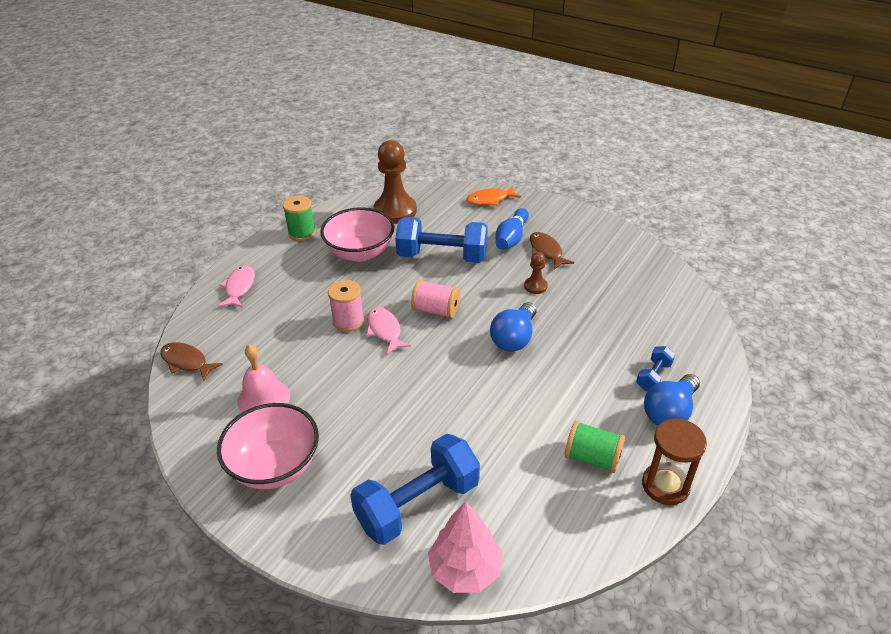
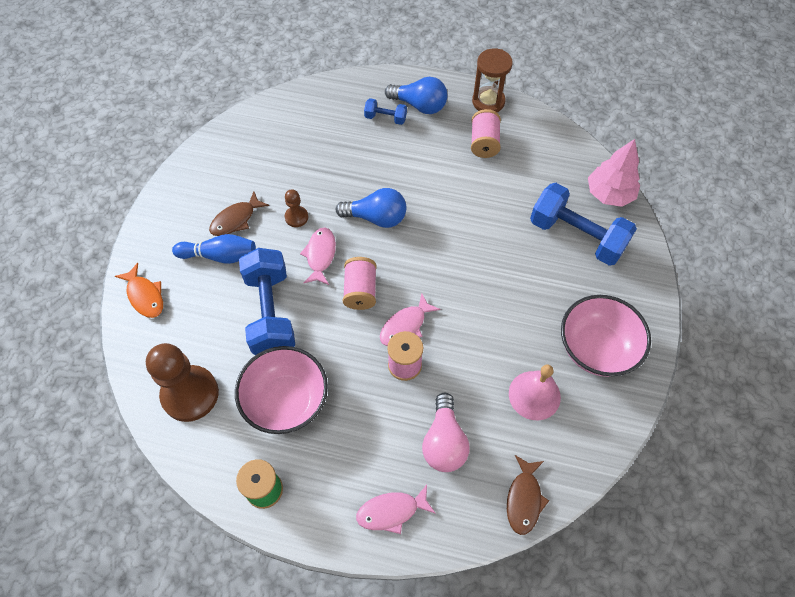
camera: 110 degrees left, 20 degrees up
green spool [565,421,625,473] -> pink spool [471,109,501,158]
none -> pink fish [300,227,336,285]
none -> pink light bulb [422,393,469,472]

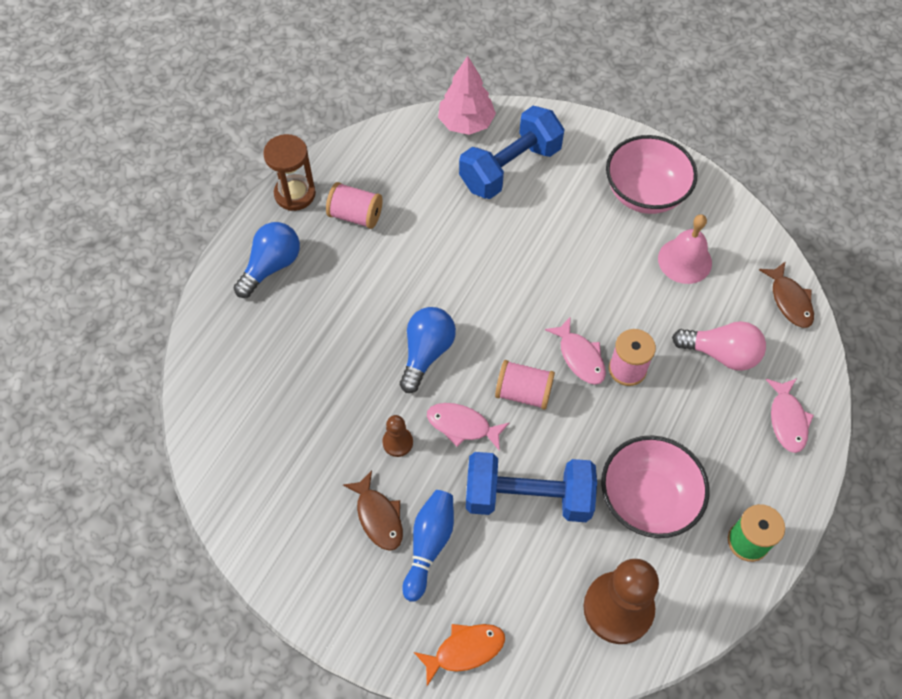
camera: 75 degrees left, 0 degrees up
blue dumbbell [364,98,407,125] -> none
brown fish [507,455,549,535] -> brown fish turned 45 degrees clockwise [759,262,814,328]

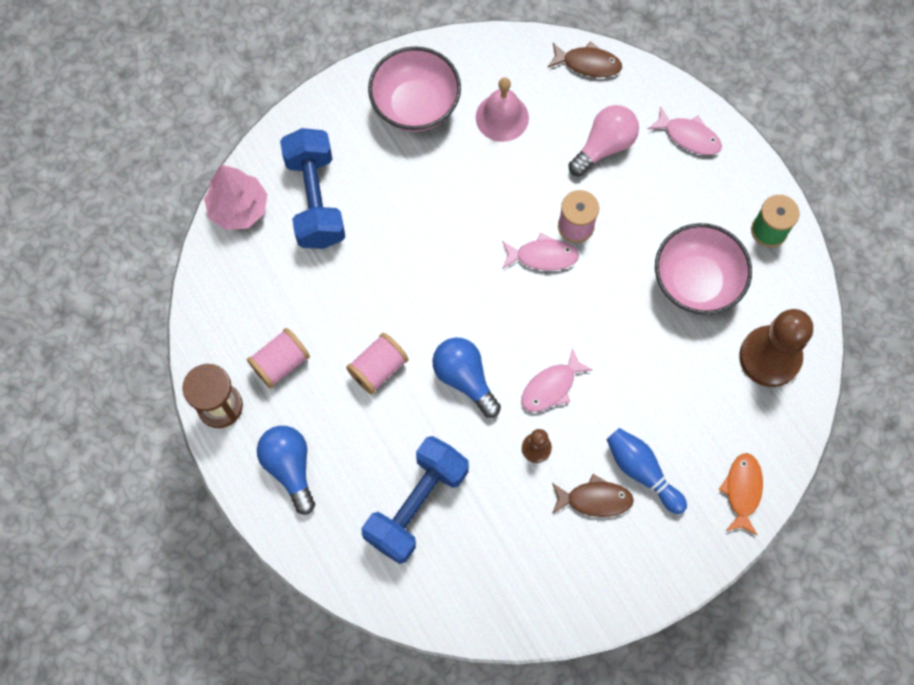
camera: 60 degrees left, 10 degrees up
blue dumbbell [466,452,597,522] -> blue dumbbell moved to [362,436,469,564]
pink spool [495,360,555,410] -> pink spool moved to [346,333,409,394]

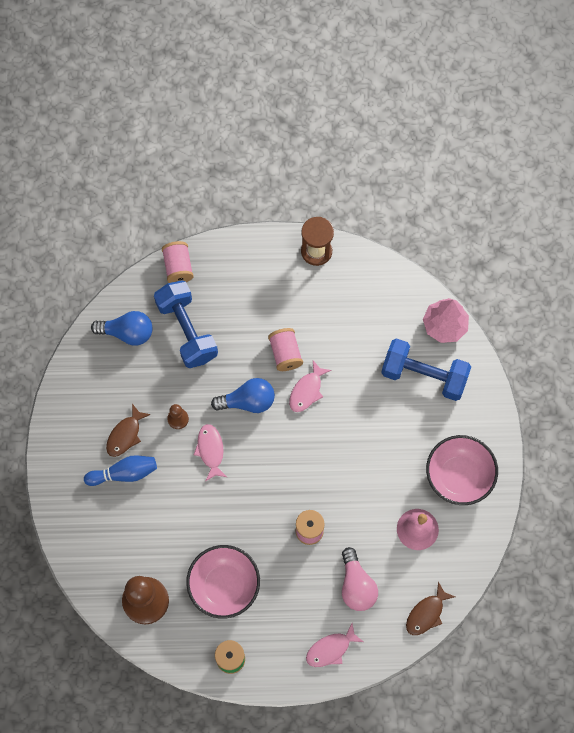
camera: 120 degrees right, 0 degrees up
pink spool [247,328,310,389] -> pink spool moved to [162,241,194,283]
blue light bulb [257,426,315,515] -> blue light bulb moved to [91,311,153,346]
pink fish [502,233,579,271] -> pink fish moved to [289,360,332,412]
orange fish [718,453,763,535] -> none

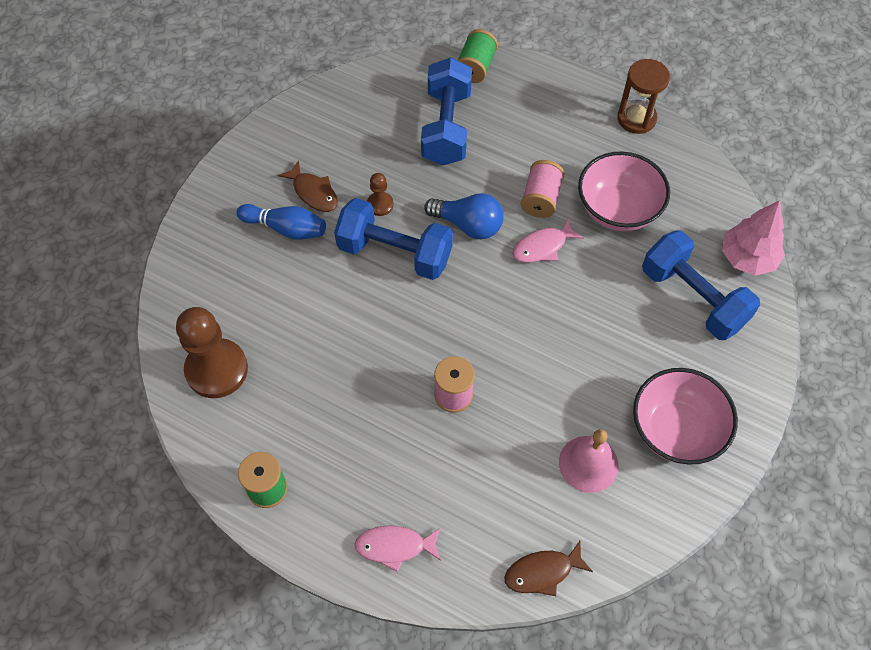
camera: 30 degrees right, 10 degrees down
blue light bulb [91,311,153,346] -> none
brown fish [106,404,151,457] -> brown fish turned 105 degrees counterclockwise [278,160,338,212]
pink spool [162,241,194,283] -> green spool [458,29,498,83]
pink bowl [186,545,260,619] -> pink bowl moved to [578,151,670,231]
pink fish [194,424,227,481] -> blue dumbbell [334,198,453,280]
pink light bulb [342,547,378,611] -> none

